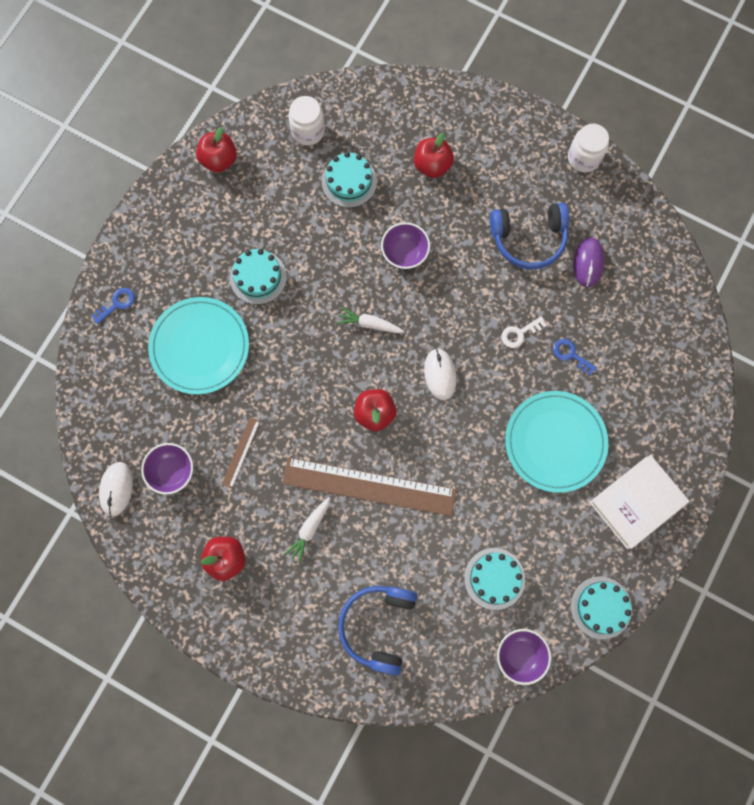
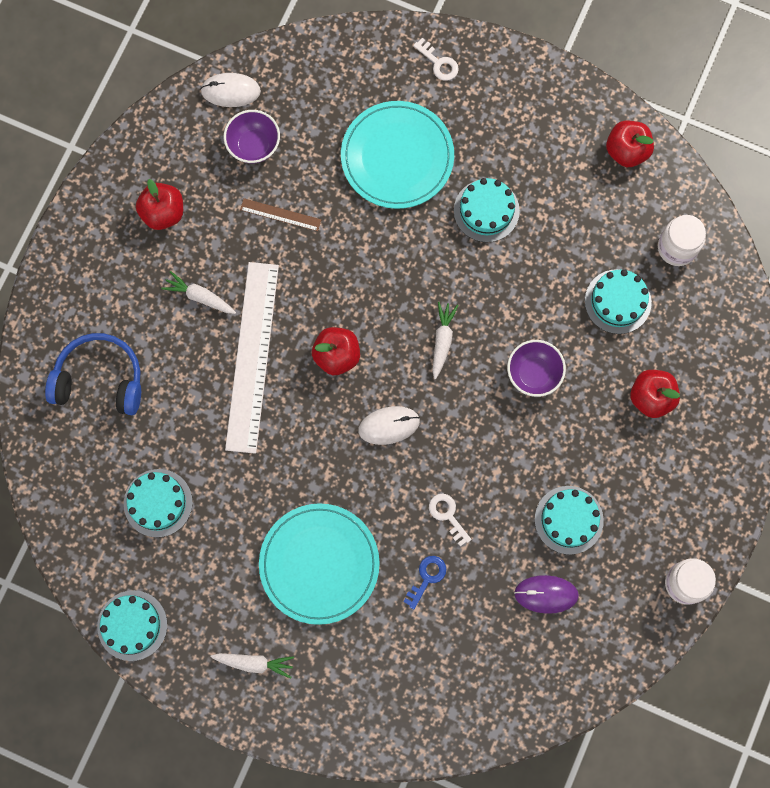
camera: 85 degrees right, 0 degrees up
blue key [91,288,135,324] -> white key [413,38,459,81]
brown ruler [282,457,456,516] -> white ruler [225,262,279,454]
blue headphones [490,203,569,269] -> turquoise cake [535,486,604,555]
purple bowl [497,629,551,685] -> none
white book [589,455,689,549] -> white carrot [211,653,294,679]

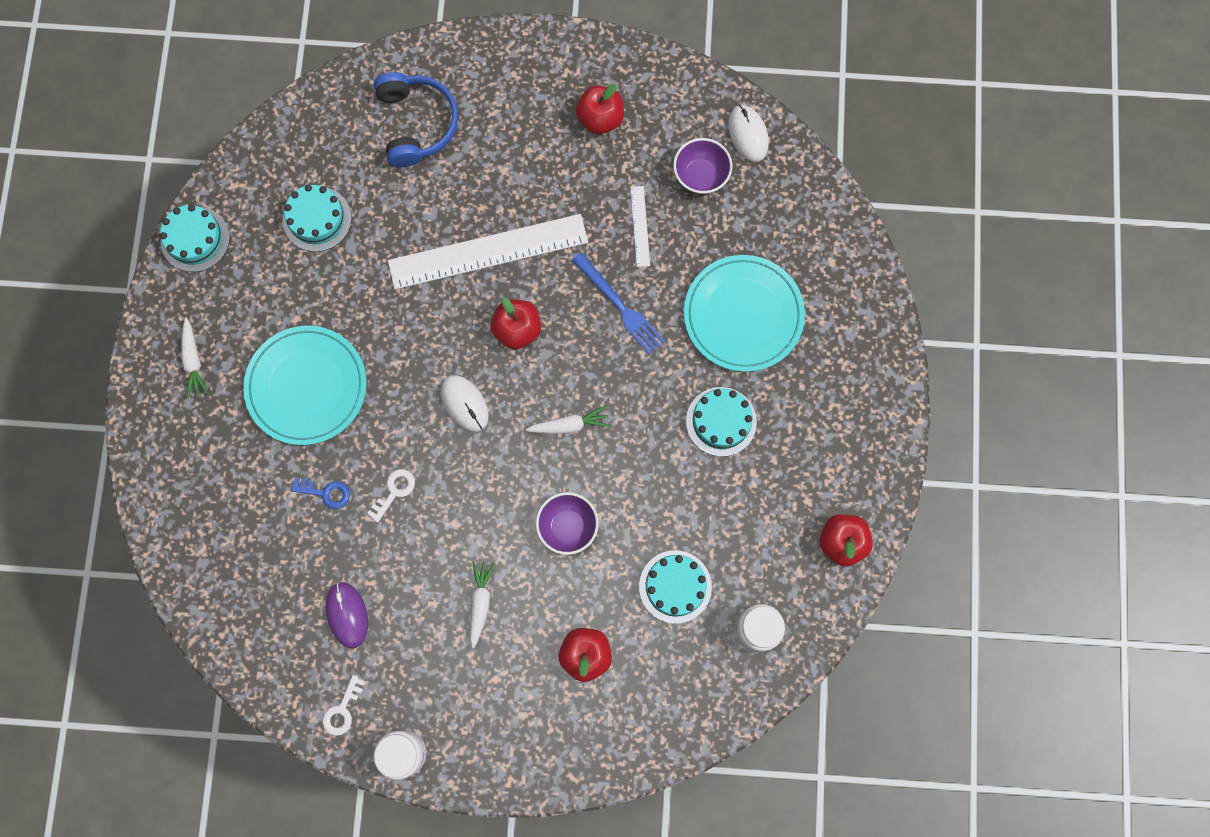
camera: 70 degrees right, 0 degrees up
white carrot [161,271,236,314] -> white carrot moved to [470,561,495,648]
brown ruler [240,198,321,231] -> white ruler [630,186,650,267]
white key [413,38,459,81] -> white key moved to [322,675,365,736]
turquoise cake [535,486,604,555] -> none
none -> blue fork [572,252,665,355]

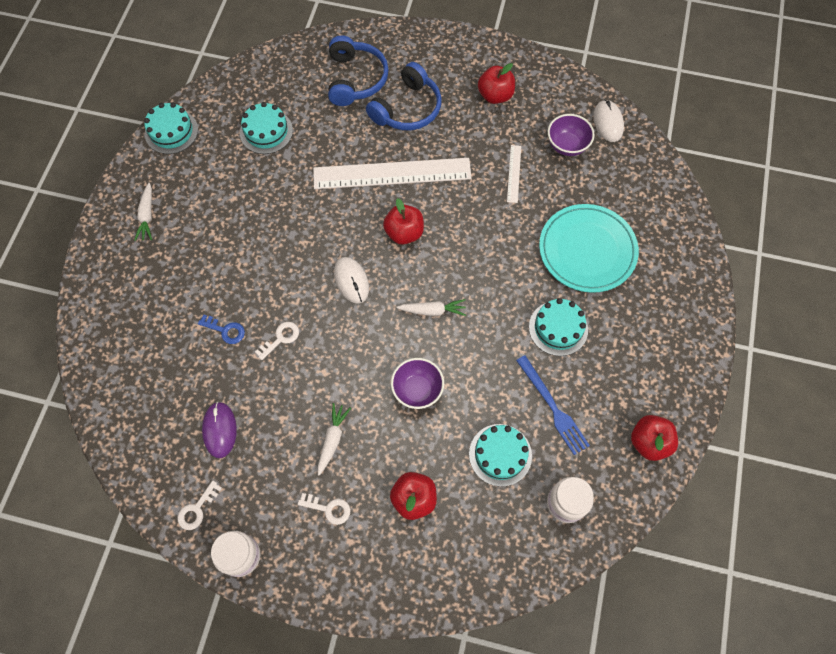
camera: 10 degrees right, 10 degrees down
turquoise plate [243,326,367,445] -> none
blue fork [572,252,665,355] -> blue fork moved to [516,355,590,455]
none -> white key [298,493,350,525]
none -> blue headphones [366,62,441,130]

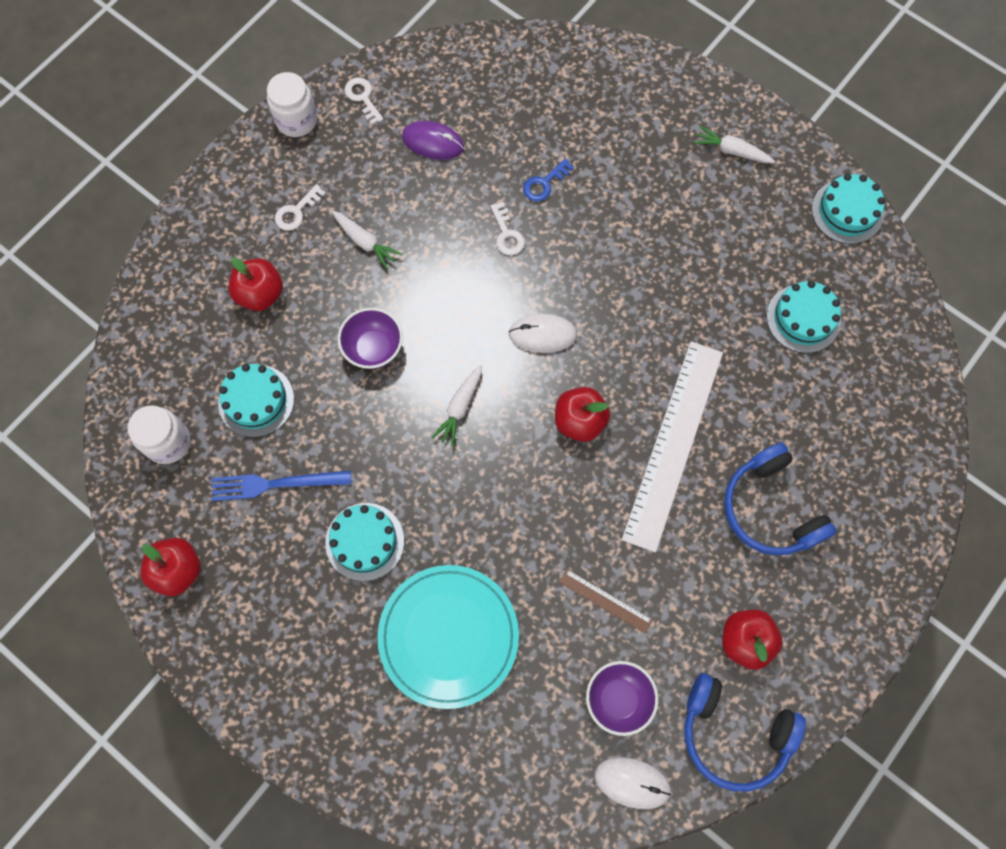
camera: 115 degrees right, 5 degrees up
blue headphones [328,35,389,106] -> blue headphones moved to [684,673,806,792]
white ruler [507,145,521,203] -> brown ruler [559,569,653,633]

